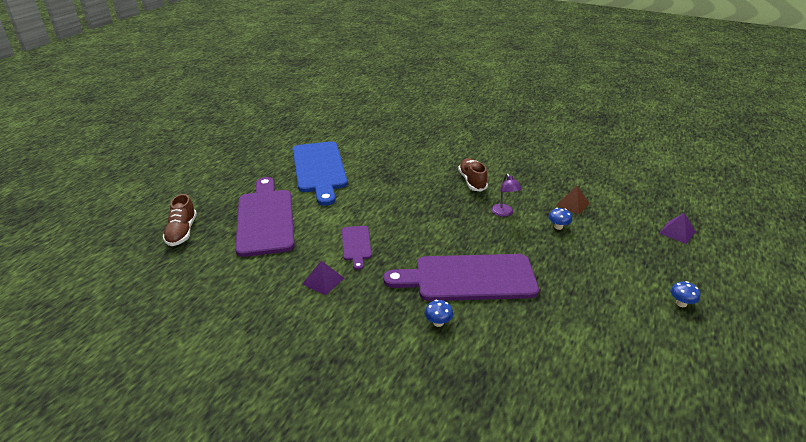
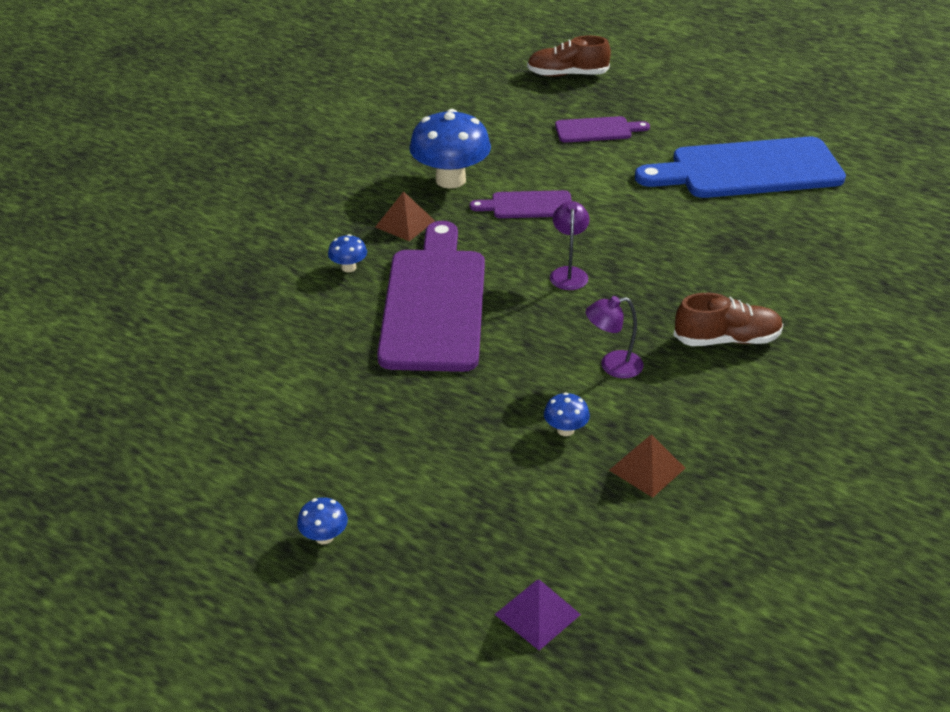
camera: 95 degrees right, 5 degrees up
purple cutting board [235,177,295,257] -> purple cutting board [555,116,650,143], size x0.48
purple pyramid [302,261,344,295] -> blue mushroom [409,109,491,188]
none -> brown pyramid [375,191,435,241]
none -> purple lamp [550,201,590,290]

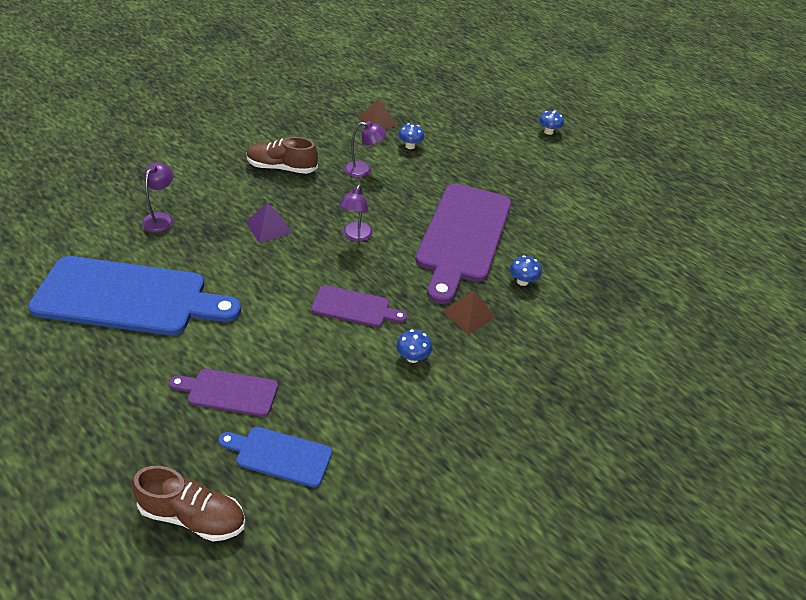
camera: 170 degrees left, 5 degrees up
blue mushroom [409,109,491,188] -> blue mushroom [396,330,432,363], size x0.44
purple pyramid [494,579,581,650] -> purple pyramid moved to [246,203,292,243]
none -> purple lamp [142,163,173,232]
none -> blue cutting board [218,427,332,487]

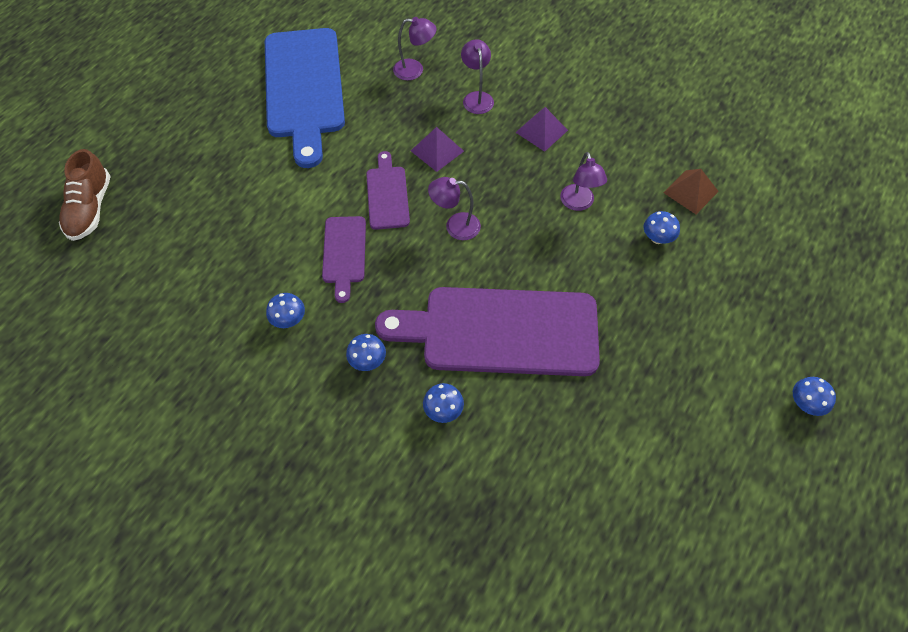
camera: 80 degrees right, 15 degrees up
purple cutting board [169,369,278,417] -> purple cutting board moved to [366,151,410,230]
blue cutting board [218,427,332,487] -> none
brown shoe [247,137,318,174] -> purple pyramid [515,107,568,152]
brown pyramid [442,290,496,335] -> blue mushroom [346,334,386,371]
none -> purple lamp [461,39,494,114]

